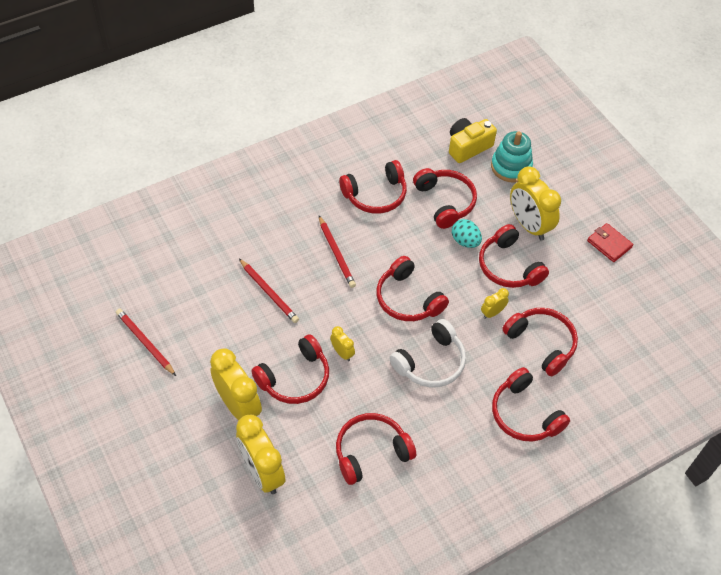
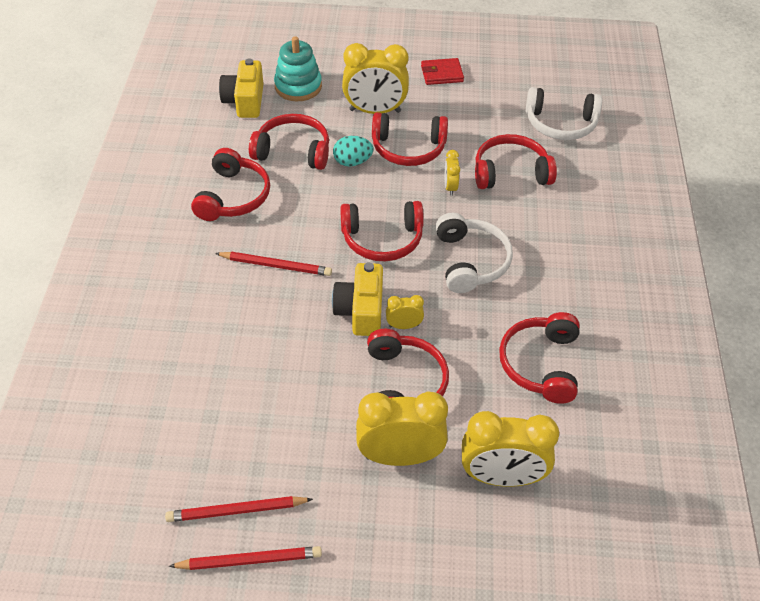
camera: 55 degrees left, 5 degrees down
red pencil [239,259,299,323] -> red pencil moved to [169,546,322,570]
red headphones [492,367,570,442] -> none
none -> yellow camera [332,262,383,336]
none -> white headphones [526,87,602,140]

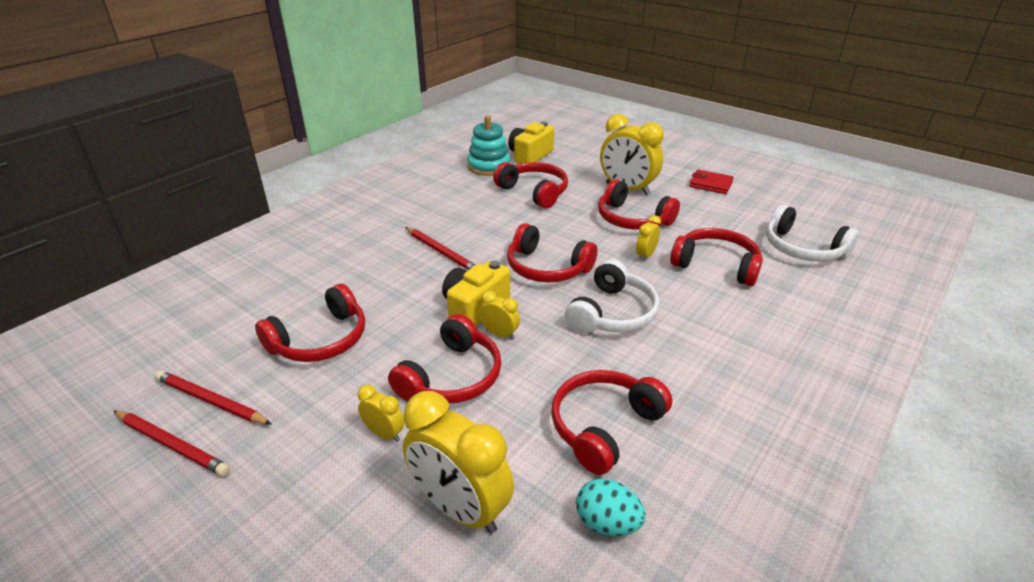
camera: 35 degrees right, 15 degrees down
red headphones [191,148,270,221] -> red headphones moved to [255,284,365,362]
turquoise stacking toy [274,36,322,101] -> turquoise stacking toy moved to [467,115,510,176]
turquoise egg [333,136,373,167] -> turquoise egg moved to [576,478,646,536]
yellow clock [356,391,448,466] -> yellow clock [358,385,405,442], size x0.47

